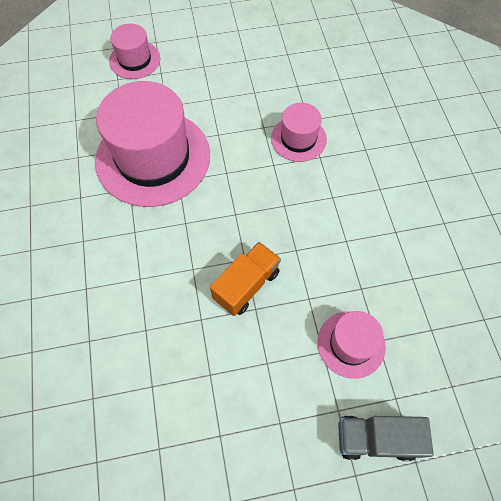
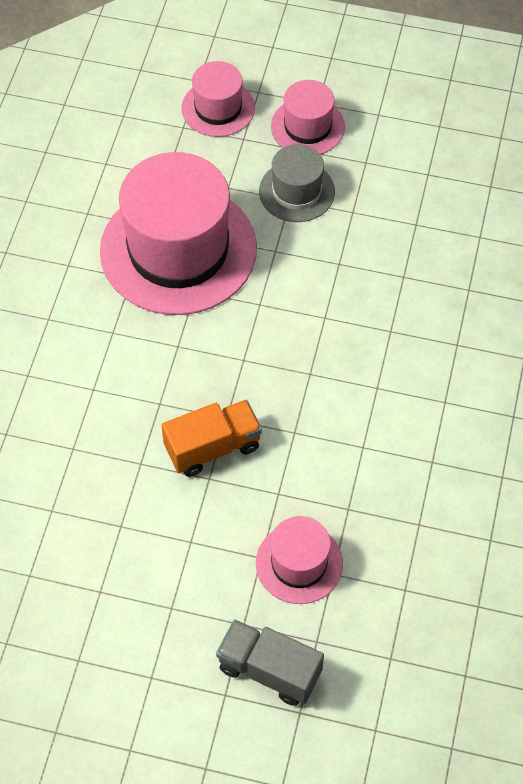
camera: 25 degrees right, 5 degrees down
pink hat [271,103,327,162] -> pink hat moved to [271,80,345,154]
none -> grey hat [259,144,335,222]

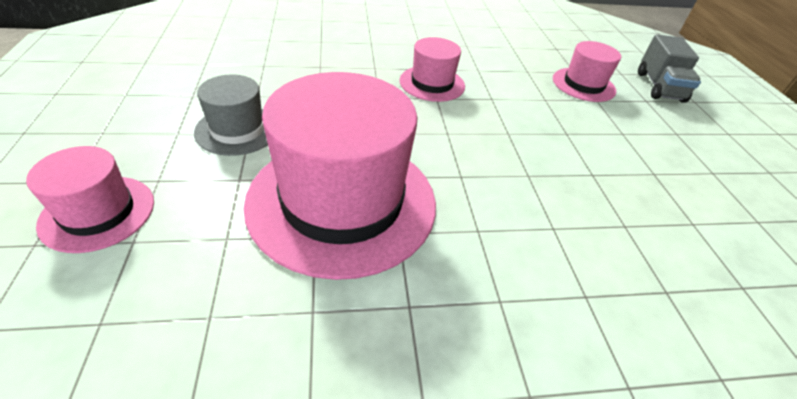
camera: 115 degrees left, 15 degrees down
orange truck [162,400,262,477] -> none
pink hat [271,80,345,154] -> pink hat moved to [400,37,465,102]

